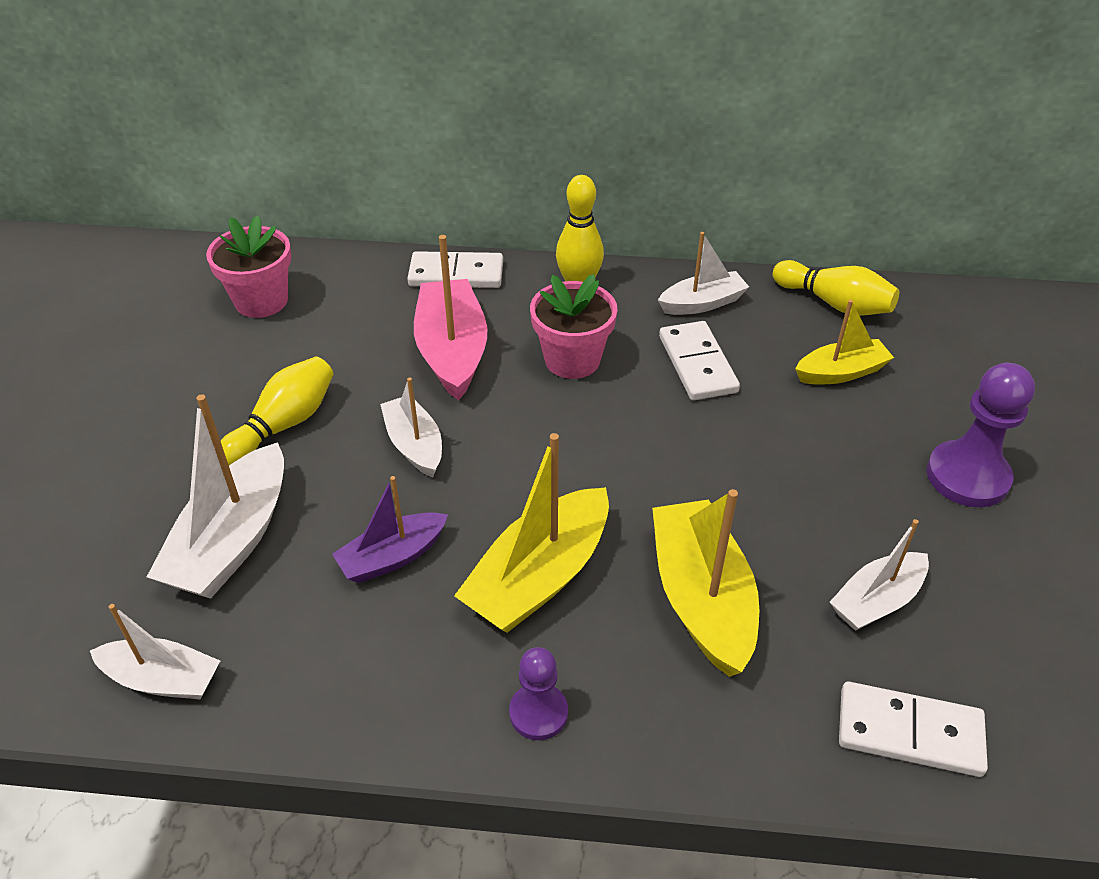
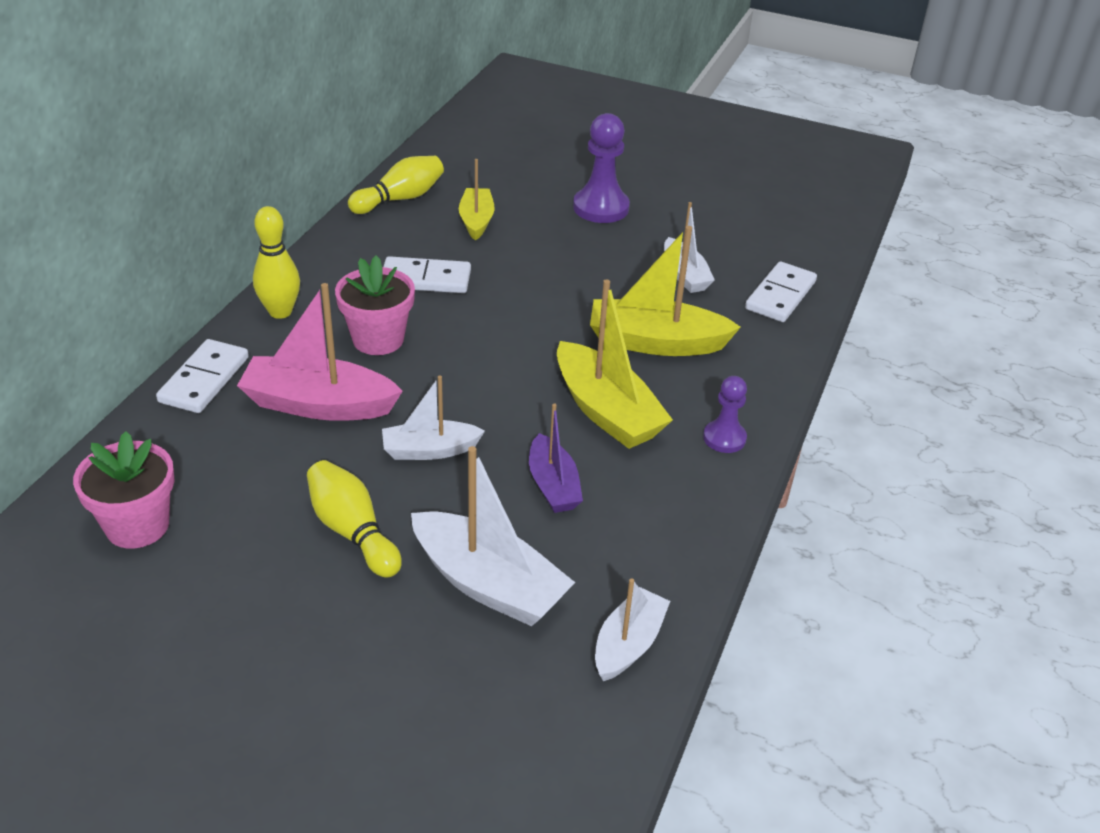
camera: 75 degrees left, 5 degrees down
white boat [658,232,749,315] -> none

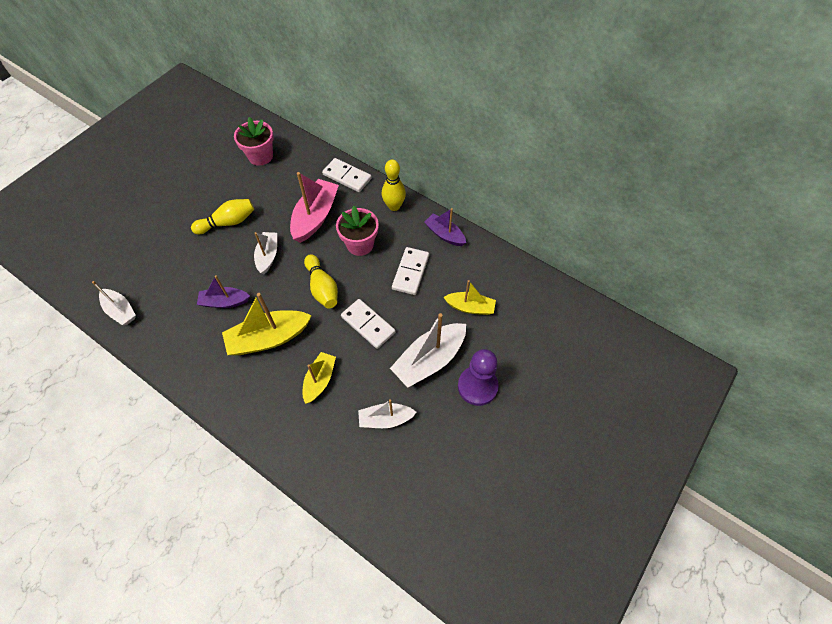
camera: 105 degrees right, 20 degrees up
yellow bowling pin [348,156,444,214] -> yellow bowling pin moved to [304,254,338,308]
white boat [411,446,575,626] -> white boat moved to [390,313,466,388]
yellow boat [590,226,741,356] -> yellow boat [303,352,336,404], size x0.61
purple pawn [703,376,747,453] -> none
white domino [745,261,817,322] -> white domino moved to [341,299,396,349]
none -> purple boat [424,208,466,246]

